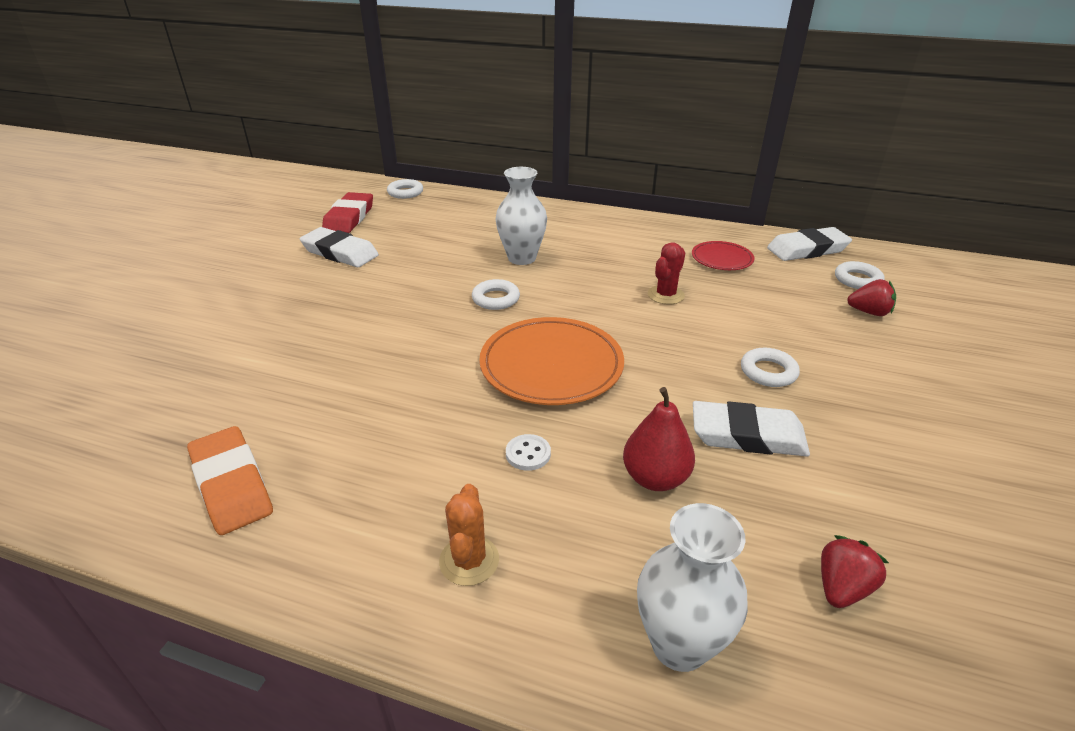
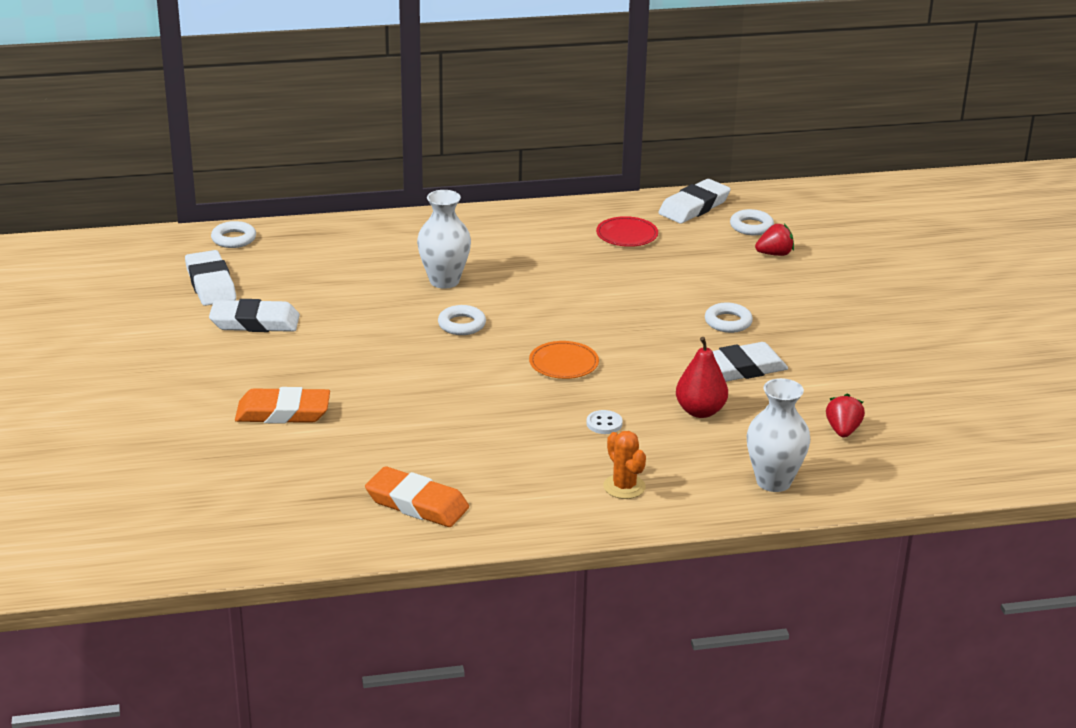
camera: 30 degrees left, 5 degrees down
red eraser [322,192,373,233] -> white eraser [185,250,236,306]
orange plate [479,317,624,405] -> orange plate [529,341,599,379], size x0.54
red cactus [648,242,685,305] -> none
none -> orange eraser [235,387,330,424]

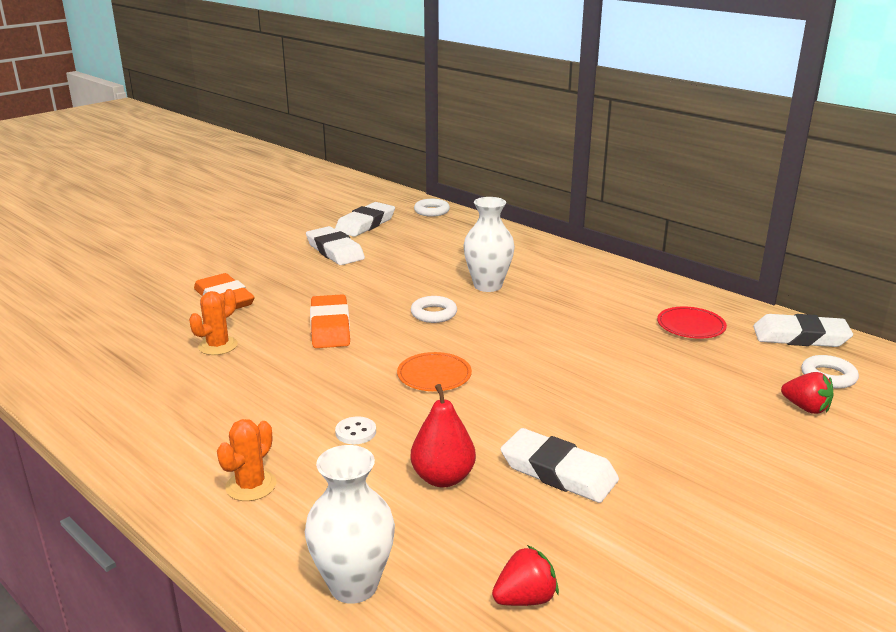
camera: 55 degrees right, 5 degrees down
orange eraser [365,466,469,527] -> orange eraser moved to [310,294,350,348]
white ring [705,303,753,333] -> none
none -> orange cactus [189,289,238,355]

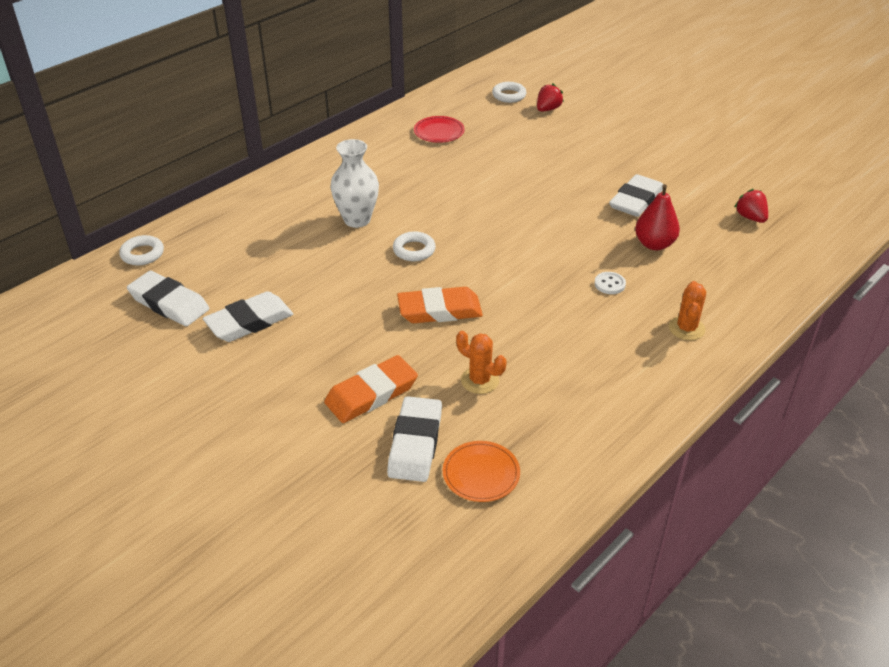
camera: 90 degrees left, 15 degrees up
orange cactus [217,419,276,501] -> orange cactus turned 75 degrees clockwise [669,281,706,340]
white vase [305,445,395,604] -> none
orange plate [397,352,472,391] -> orange plate moved to [443,441,520,502]
white eraser [753,314,853,347] -> white eraser moved to [387,396,442,482]

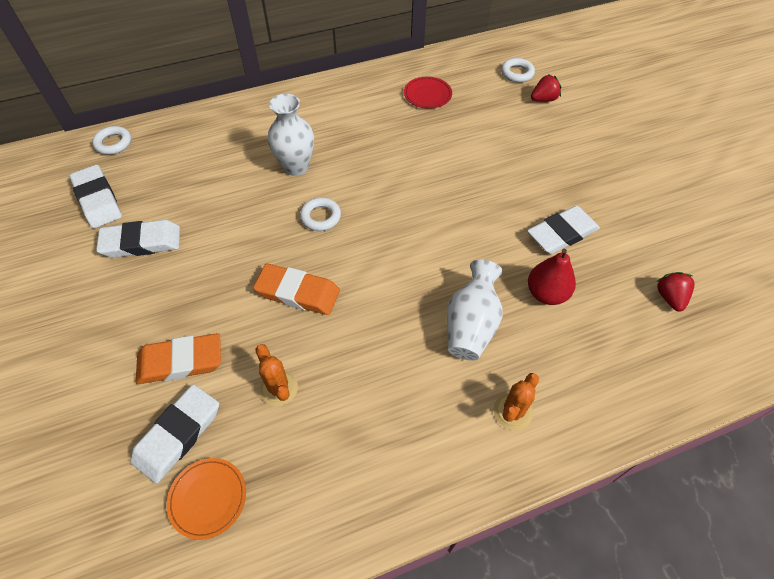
camera: 25 degrees right, 15 degrees up
white button [594,272,626,294] -> white vase [447,260,503,361]

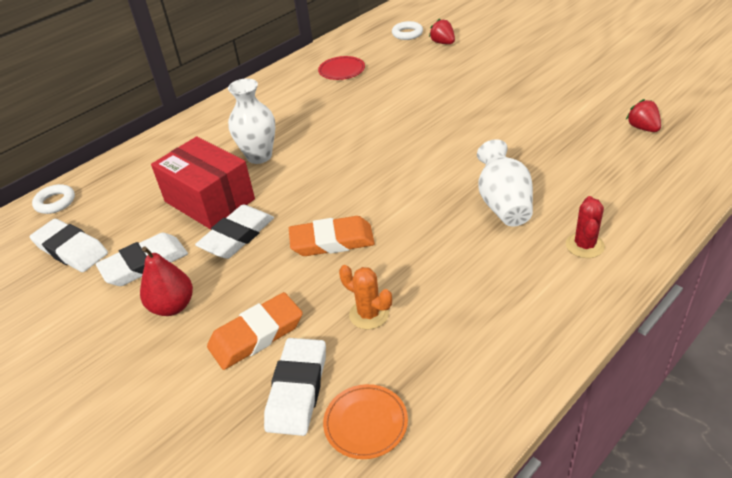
camera: 20 degrees left, 15 degrees down
white ring [300,197,341,231] -> none
orange cactus [494,373,539,430] -> red cactus [566,196,605,258]
white eraser [527,206,600,254] -> white eraser moved to [195,204,274,259]
red pear [528,248,576,305] -> red pear moved to [140,246,193,316]
red strawberry [531,74,561,102] -> red strawberry turned 75 degrees counterclockwise [429,19,455,44]
none -> red box [151,136,255,230]

